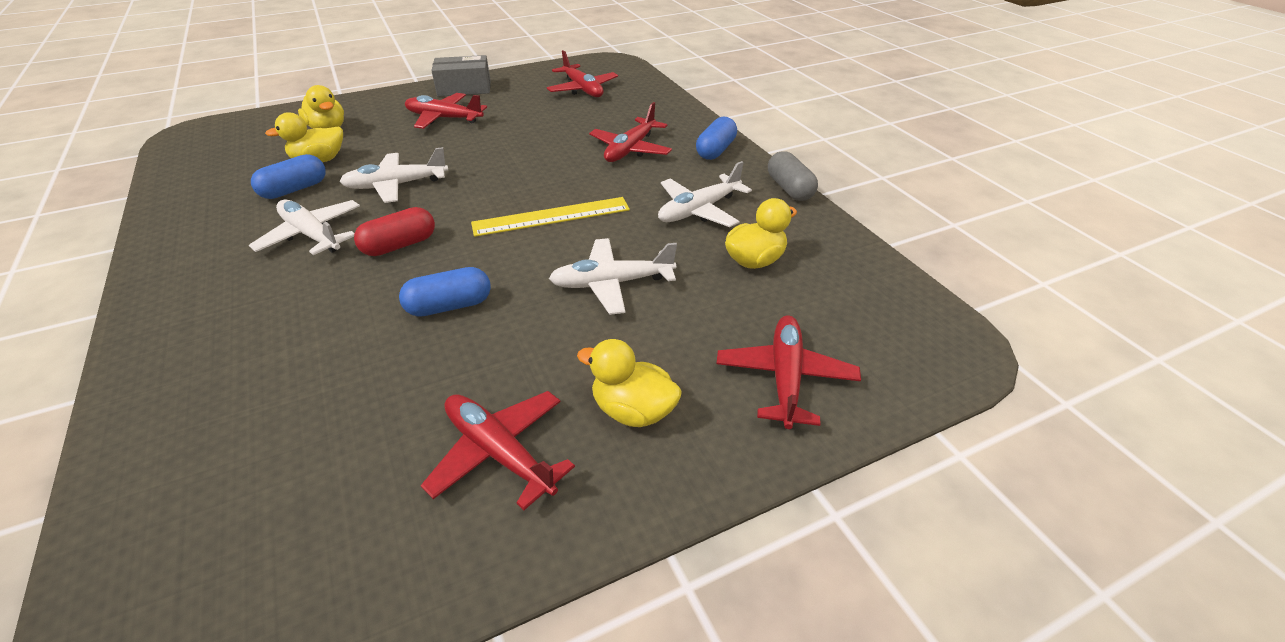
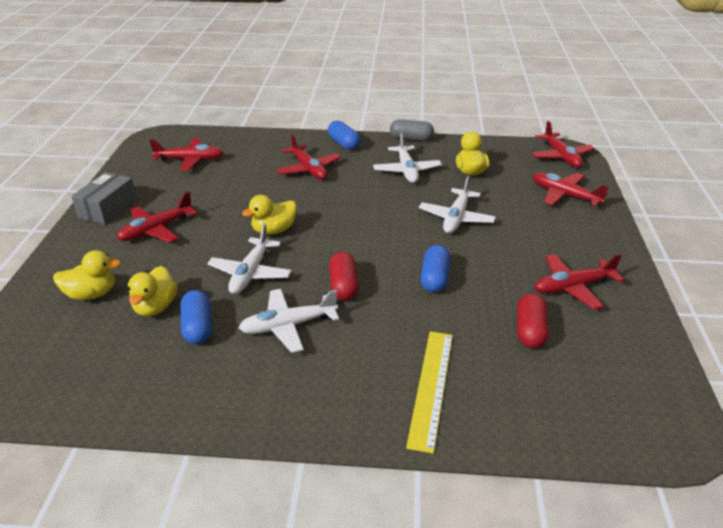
camera: 60 degrees left, 5 degrees down
yellow ruler [471,197,630,237] -> yellow ruler moved to [406,331,453,454]
yellow duck [577,339,682,427] -> yellow duck moved to [242,195,297,235]
none -> red capsule [517,293,549,348]
none -> red plane [531,121,595,168]

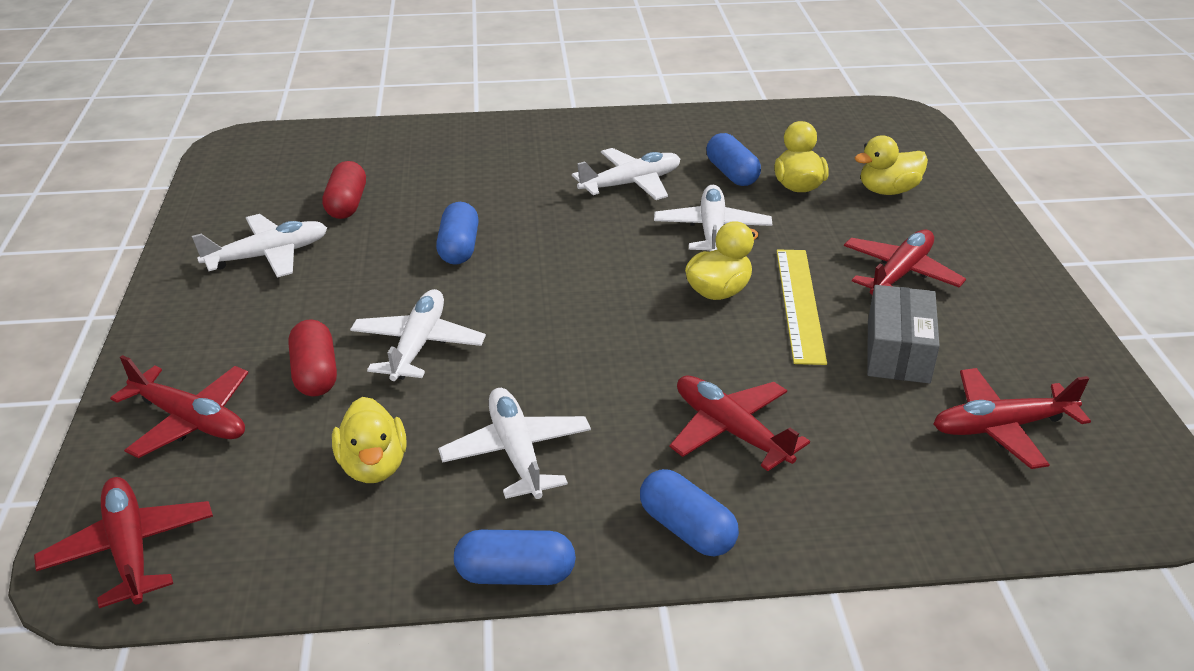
camera: 170 degrees right, 0 degrees up
grey box [71,172,137,225] -> grey box moved to [867,285,940,383]
red capsule [329,252,359,301] -> red capsule moved to [289,320,337,397]
grey capsule [390,119,434,141] -> blue capsule [454,530,576,585]
yellow ruler [406,331,453,454] -> yellow ruler moved to [777,249,827,365]
red plane [534,253,624,310] -> white plane [192,214,327,277]

